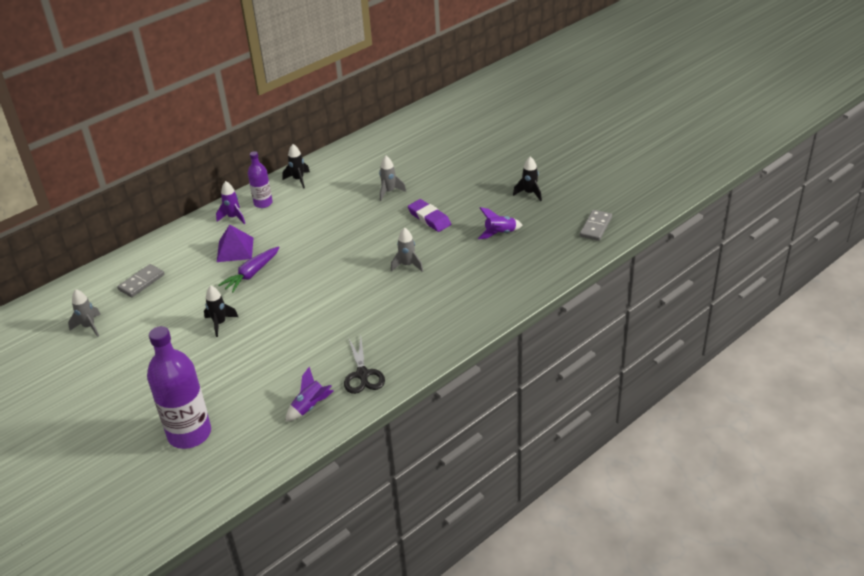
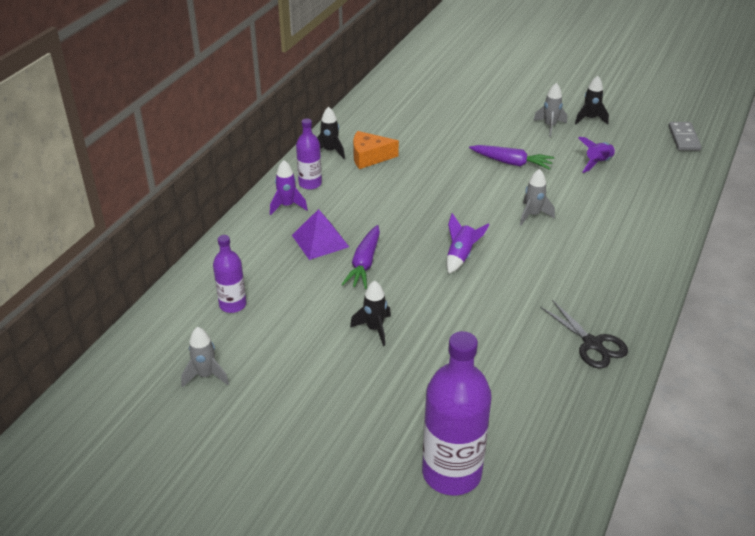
camera: 25 degrees left, 0 degrees up
grey domino [117,264,164,297] -> purple bottle [213,235,247,313]
purple rocket [285,367,333,422] -> purple rocket moved to [446,213,490,274]
grey rocket [379,156,406,201] -> grey rocket moved to [533,83,567,137]
purple eraser [408,199,451,232] -> purple carrot [469,145,554,170]
none -> orange cheese [353,131,399,169]

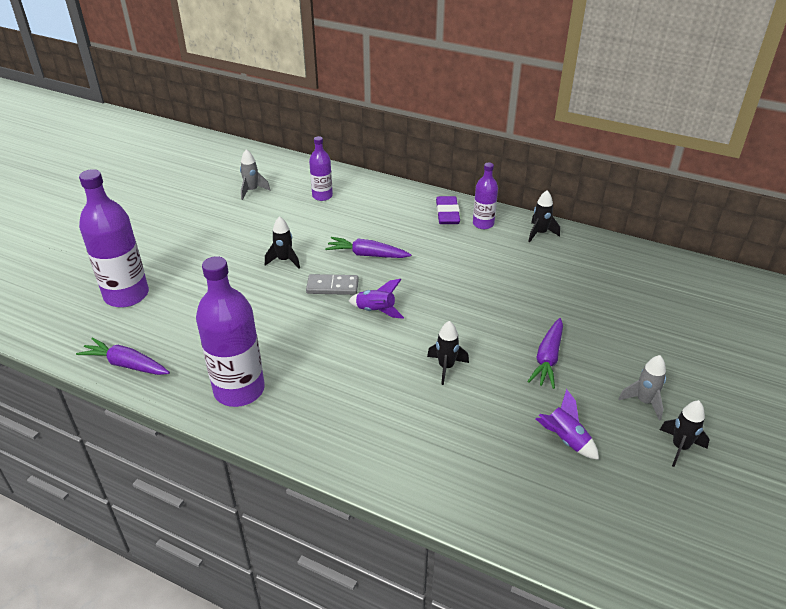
camera: 90 degrees right, 0 degrees up
purple rocket [270,160,308,215] -> purple eraser [436,196,460,224]
purple pyramid [292,209,349,260] -> none
orange cheese [353,131,399,169] -> none
grey rocket [520,169,555,225] -> black rocket [427,321,469,385]
black scissors [540,300,628,369] -> purple bottle [196,256,265,407]
grey domino [668,122,702,151] -> grey domino moved to [306,274,359,295]
none -> purple carrot [76,337,170,375]

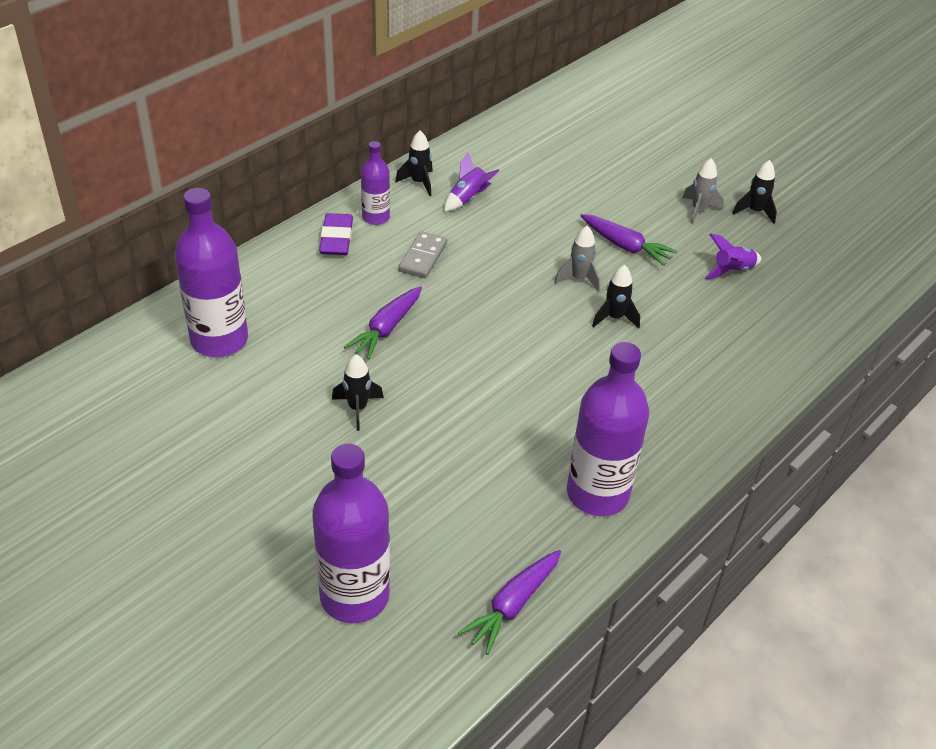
camera: 75 degrees left, 5 degrees up
grey rocket [240,149,270,200] -> grey rocket moved to [555,226,600,292]
grey domino [306,274,359,295] -> grey domino moved to [399,231,447,278]
purple bottle [309,136,333,201] -> purple bottle [175,188,248,357], size x1.82
purple rocket [348,279,404,319] -> purple rocket moved to [444,152,500,212]
purple eraser [436,196,460,224] -> purple eraser turned 75 degrees clockwise [319,213,353,255]

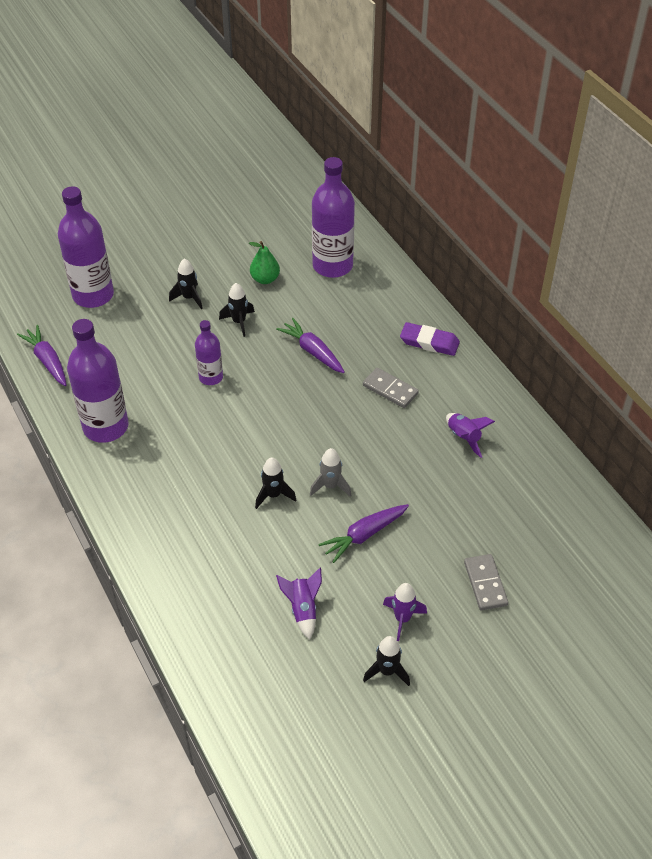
camera: 110 degrees right, 5 degrees up
purple bottle [361,141,390,225] -> purple bottle moved to [195,320,223,385]
black rocket [395,131,433,196] -> black rocket moved to [169,258,203,309]
grey rocket [682,158,724,224] -> purple rocket [383,583,427,641]
none -> green pear [249,241,280,284]
none -> grey domino [464,554,508,610]

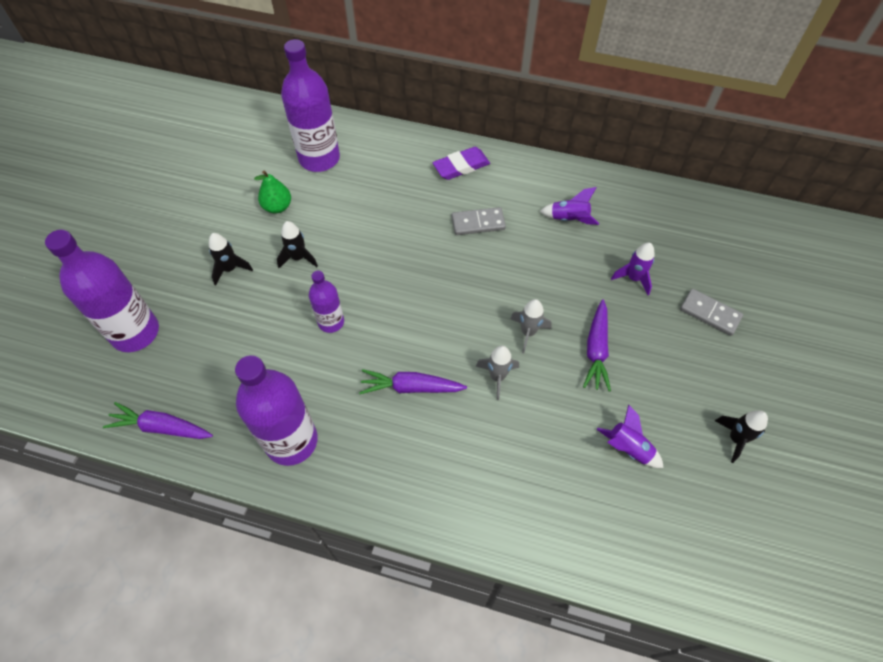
camera: 45 degrees left, 10 degrees up
black rocket [255,457,296,509] -> grey rocket [476,346,519,400]
purple carrot [276,318,345,373] -> purple carrot moved to [359,369,467,394]
purple rocket [383,583,427,641] -> purple rocket moved to [611,242,655,295]

